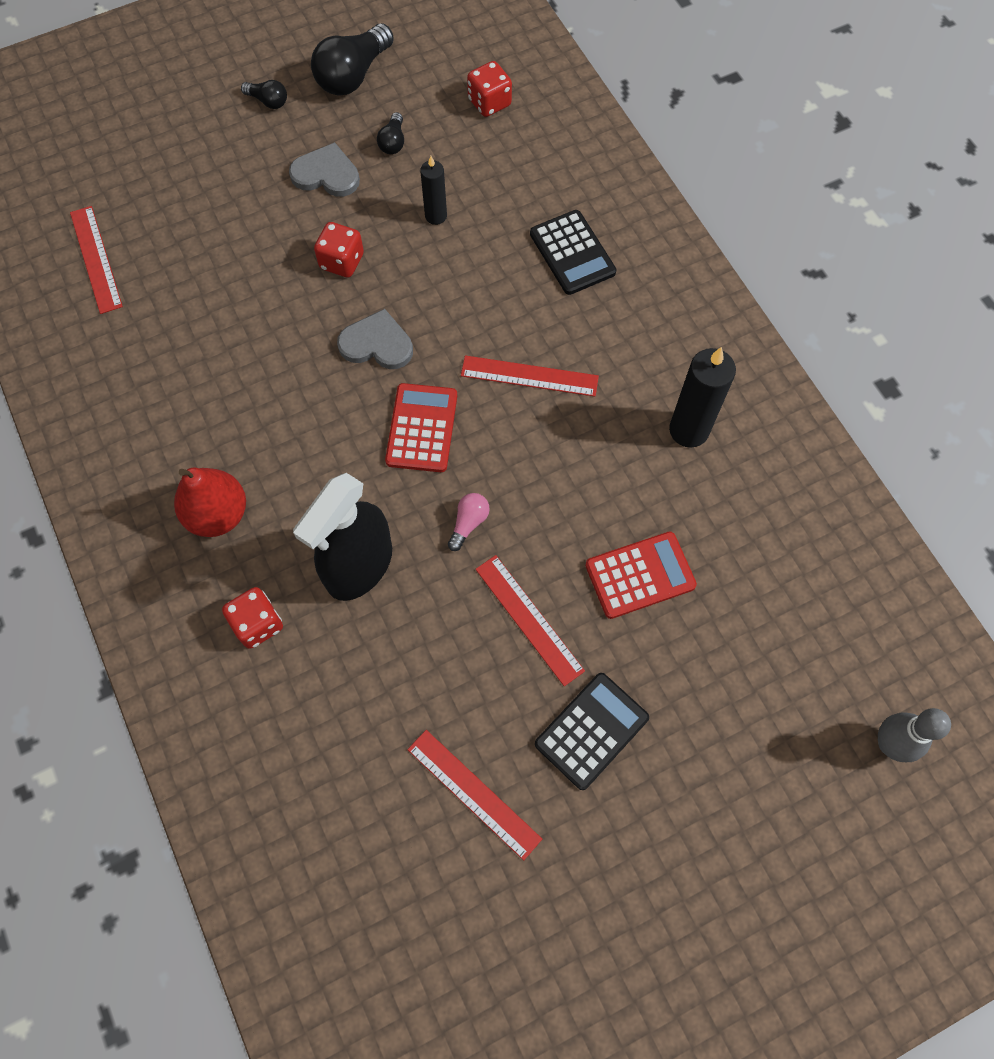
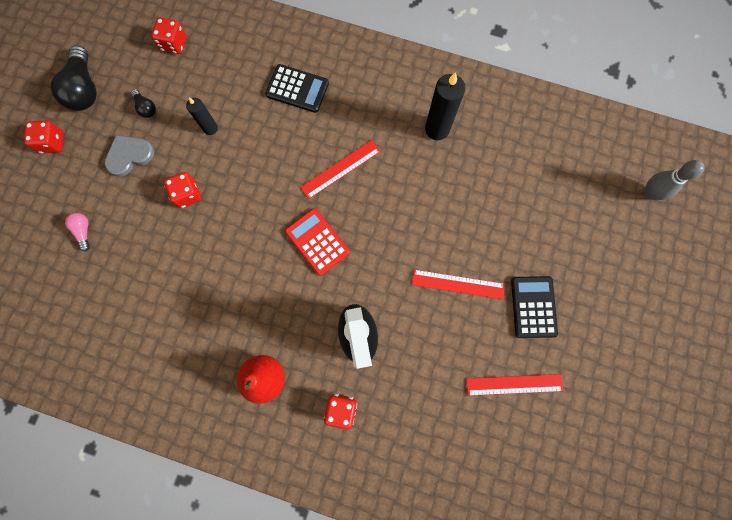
camera: 45 degrees left, 10 degrees up
red ruler [70,206,123,314] -> none
black light bulb [241,80,287,109] -> red dice [24,120,64,153]
grey heart [337,309,413,369] -> none
pink light bulb [448,493,490,551] -> pink light bulb moved to [65,213,90,252]
red calculator [585,532,697,619] -> none

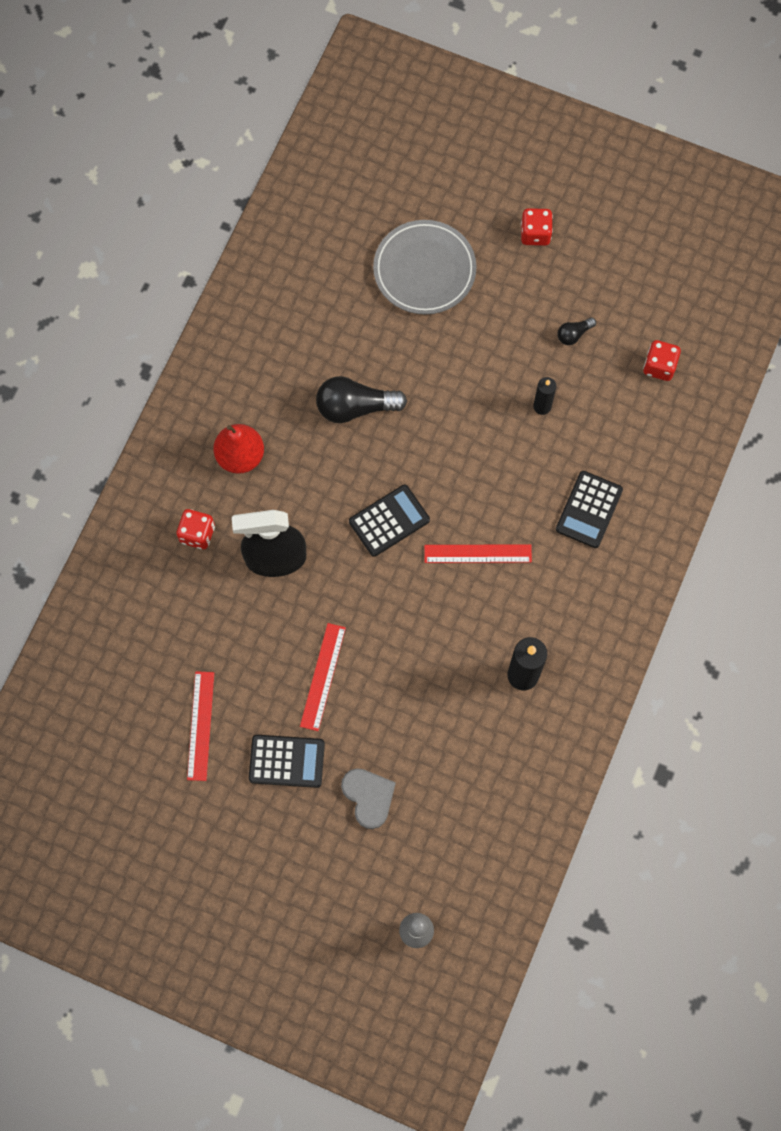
camera: 95 degrees right, 5 degrees down
black light bulb [51,45,97,111] -> black light bulb moved to [316,376,407,423]
pink light bulb [65,213,90,252] -> grey plate [373,220,476,315]
grey heart [104,135,154,177] -> grey heart moved to [341,768,396,829]
red dice [164,172,202,208] -> none
red calculator [285,208,350,276] -> black calculator [349,485,430,557]
red ruler [300,140,381,199] -> red ruler turned 60 degrees counterclockwise [424,544,532,563]

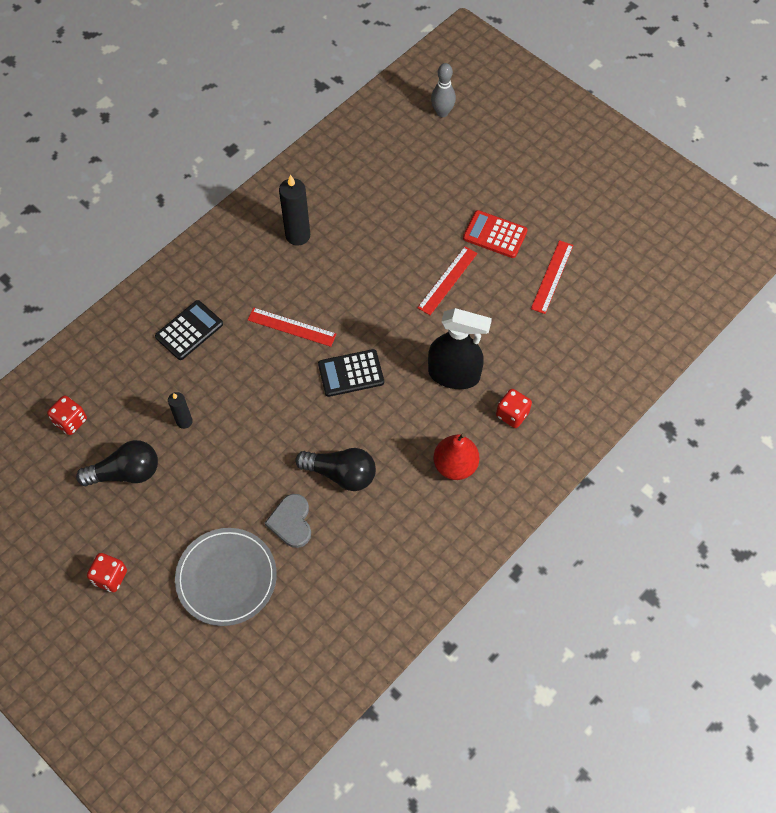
camera: 160 degrees left, 10 degrees down
black calculator [249,735,325,788] -> red calculator [463,210,528,258]
grey heart [341,768,396,829] -> grey heart moved to [265,494,311,548]
black light bulb [558,317,596,345] -> black light bulb [76,440,158,486], size x2.02

